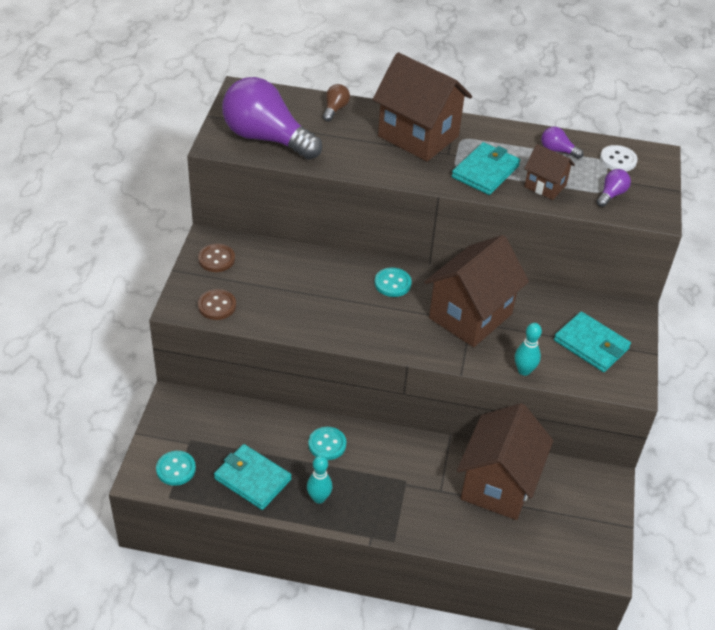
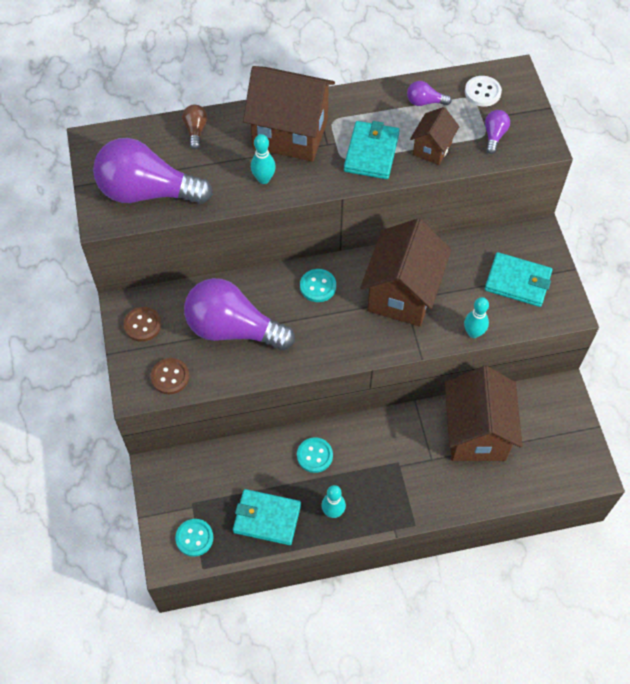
camera: 20 degrees left, 15 degrees up
brown house [524,144,575,200] -> brown house turned 75 degrees counterclockwise [410,107,460,165]
none -> purple light bulb [184,278,295,350]
none -> turquoise bowling pin [251,134,276,184]

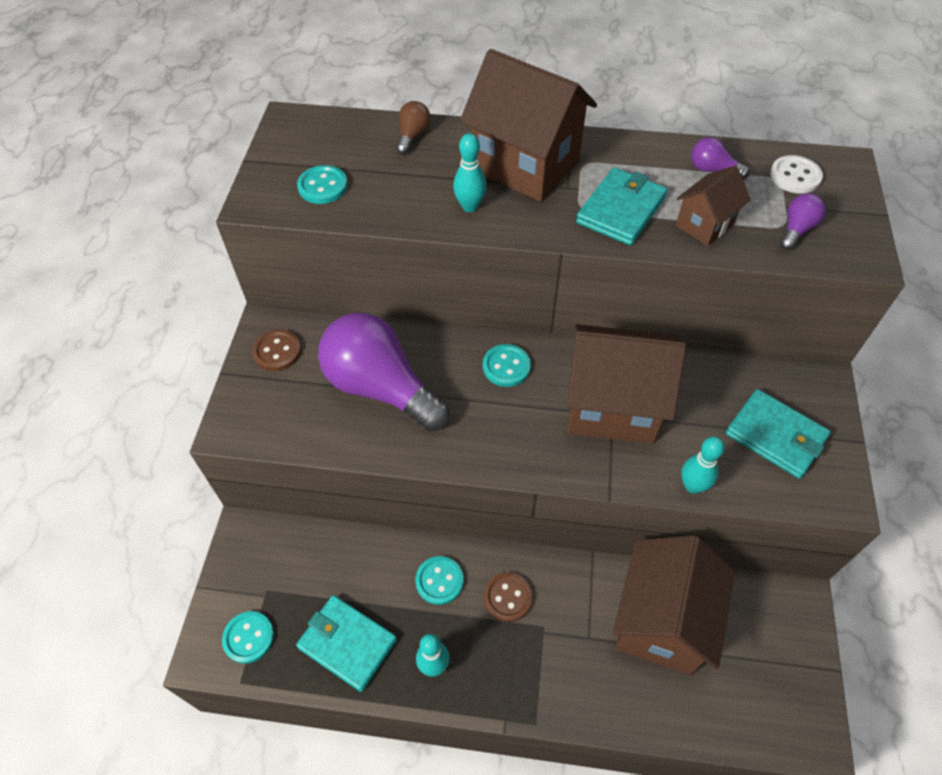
camera: 20 degrees right, 5 degrees down
purple light bulb [93,138,213,204] -> turquoise button [297,165,348,204]
brown button [151,358,189,394] -> brown button moved to [484,572,533,622]
brown house [360,218,451,327] -> brown house turned 60 degrees clockwise [567,324,686,444]

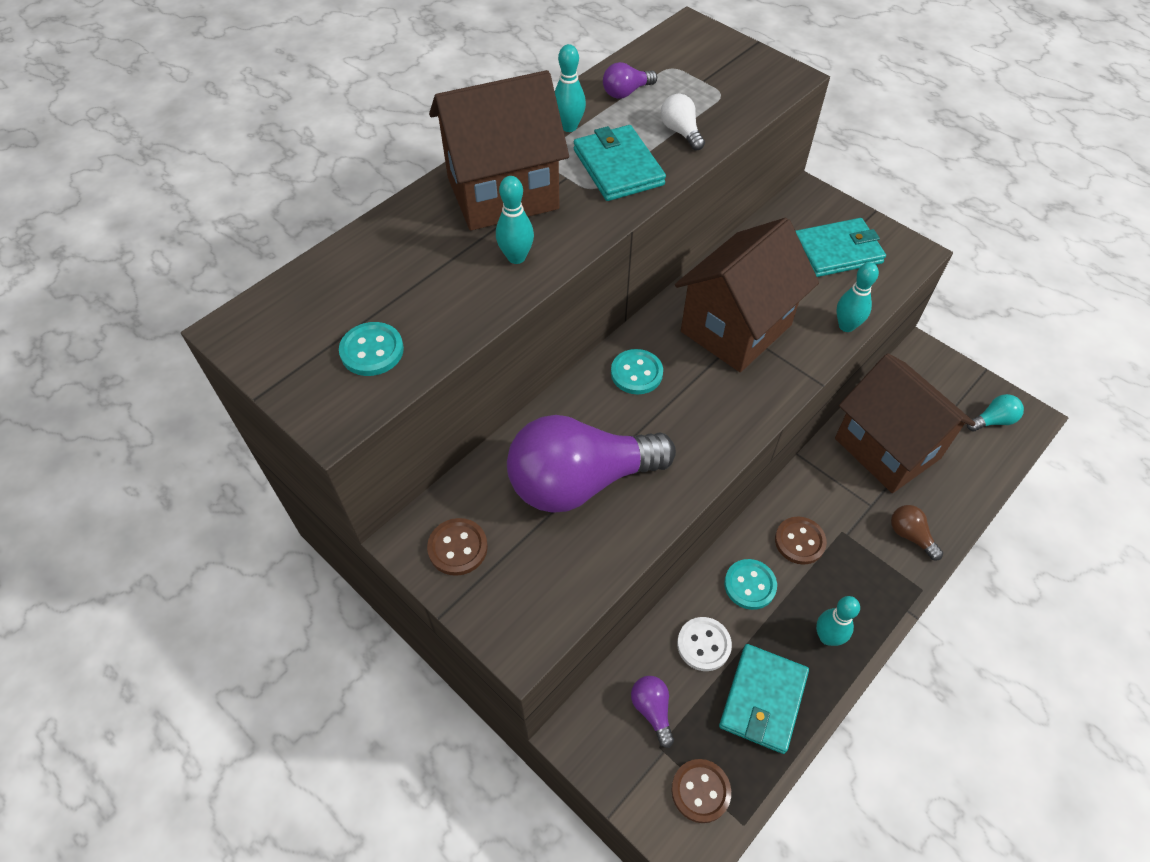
camera: 55 degrees left, 0 degrees up
turquoise button [222,611,274,664] -> brown button [671,759,731,823]
turquoise wallet [296,595,397,692] -> turquoise wallet turned 45 degrees counterclockwise [719,644,809,754]
brown light bulb [396,101,430,154] -> brown light bulb moved to [891,505,943,560]
brown house [676,165,751,246] -> white light bulb [661,94,705,150]
white button [770,155,823,194] -> white button moved to [677,617,732,671]
purple light bulb [780,193,826,250] -> purple light bulb moved to [631,676,674,748]
none -> turquoise bowling pin [555,44,586,132]
none -> turquoise light bulb [967,394,1024,431]

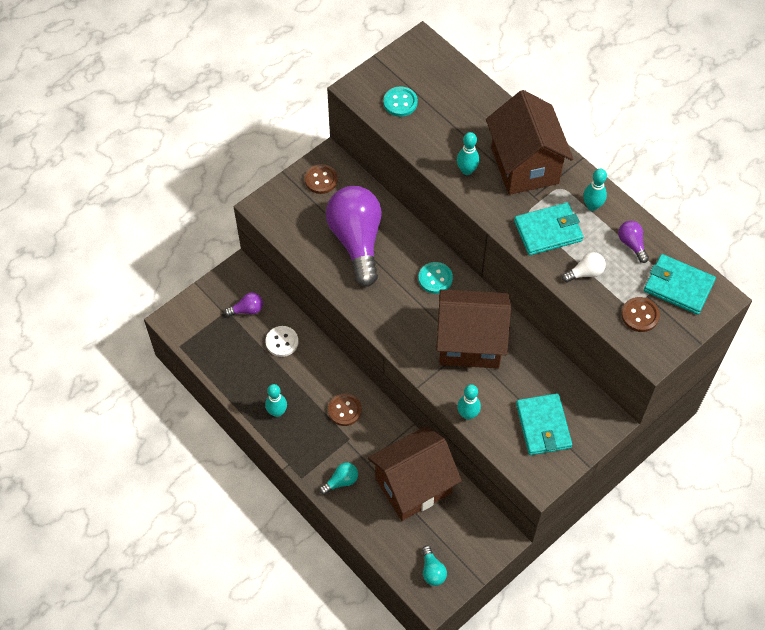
camera: 95 degrees right, 5 degrees up
brown button [671,759,731,823] -> brown button moved to [621,297,660,332]
brown house [675,218,819,372] -> brown house turned 45 degrees counterclockwise [436,289,511,368]
turquoise wallet [719,644,809,754] -> turquoise wallet moved to [644,254,716,315]
turquoise button [724,559,777,610] -> none
brown light bulb [891,505,943,560] -> turquoise light bulb [319,463,358,495]

